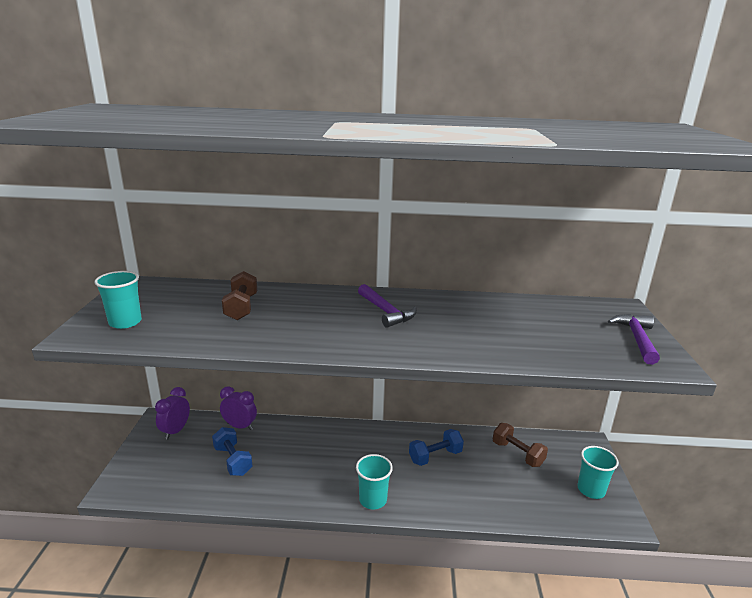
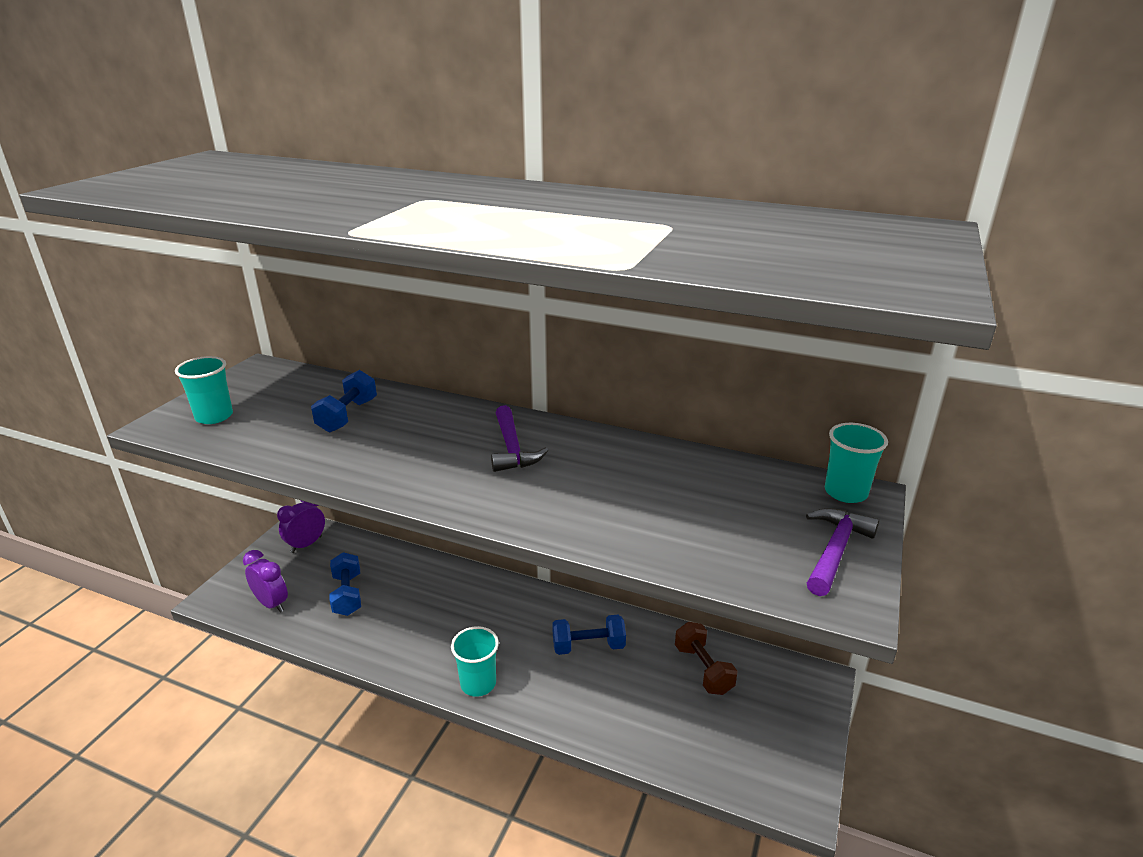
camera: 20 degrees right, 5 degrees up
purple clock [220,386,257,430] -> purple clock moved to [243,550,288,613]
brown dumbbell [222,271,257,320] -> blue dumbbell [311,370,377,432]
turquoise cup [577,446,619,499] -> turquoise cup moved to [825,423,888,503]

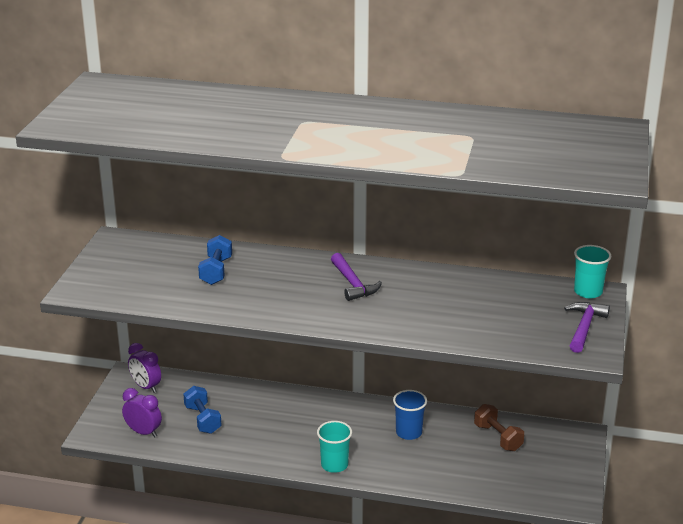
camera: 10 degrees left, 0 degrees up
turquoise cup [175,356,233,424] -> none
purple clock [277,500,325,553] -> purple clock turned 75 degrees counterclockwise [128,343,161,393]
blue dumbbell [552,615,626,655] -> blue cup [393,390,427,440]

